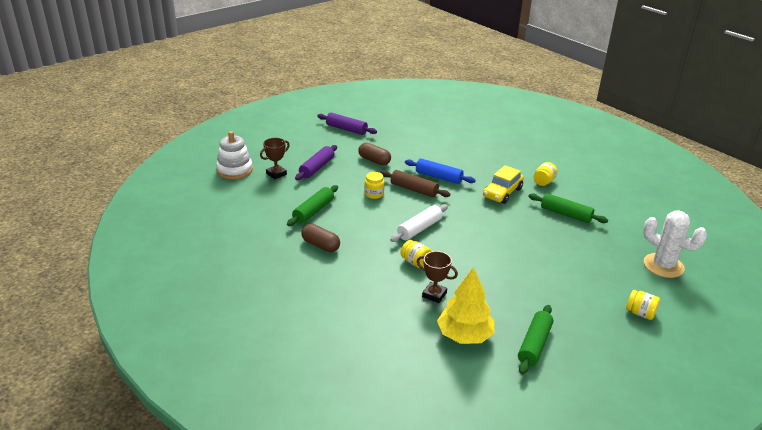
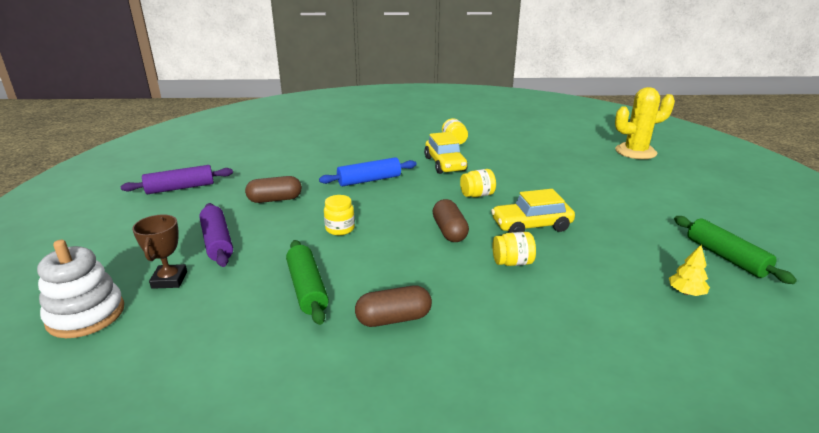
camera: 50 degrees left, 5 degrees down
brown rolling pin [380,170,450,197] -> none
white rolling pin [390,204,448,242] -> brown capsule [432,199,469,242]
brown trophy [416,251,458,303] -> none
yellow tree [437,267,495,344] -> yellow tree [669,245,710,296], size x0.47
green rolling pin [528,193,608,223] -> none
yellow jar [626,290,660,320] -> yellow jar moved to [460,169,496,197]
white cactus [643,210,707,278] -> yellow cactus [615,87,675,159]
none -> yellow car [491,189,575,233]

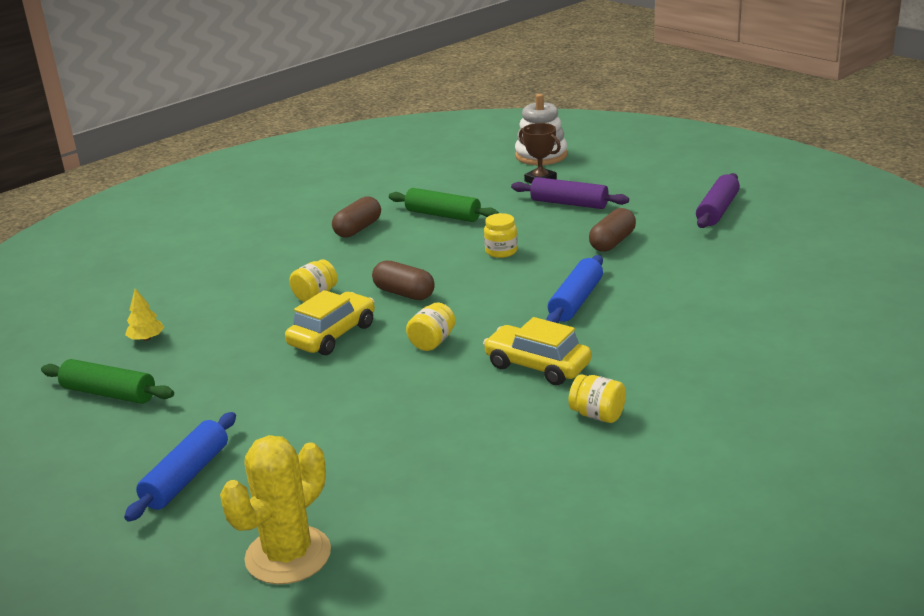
camera: 140 degrees right, 0 degrees up
none -> blue rolling pin [124,412,236,522]

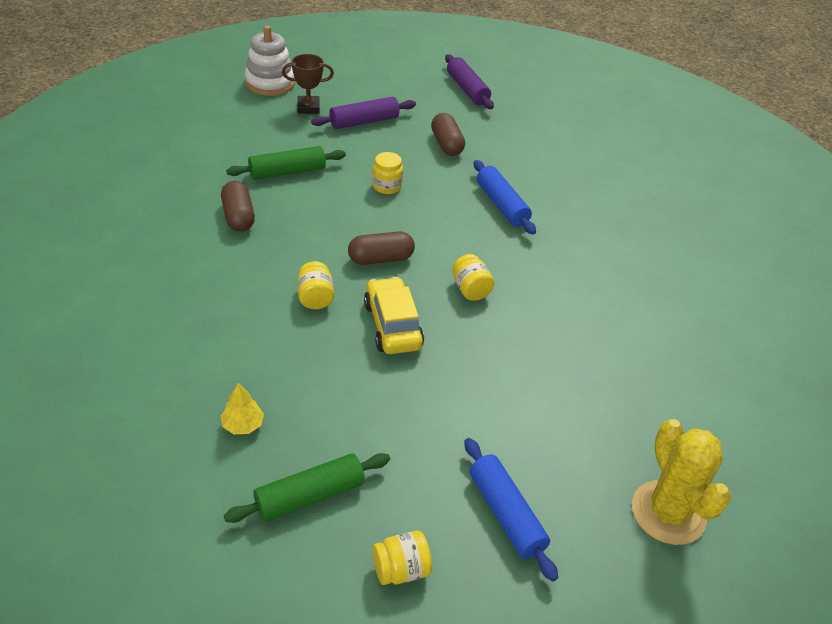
camera: 55 degrees left, 15 degrees up
yellow car [483,317,591,385] -> none
yellow jar [568,375,626,423] -> yellow jar moved to [372,530,432,585]

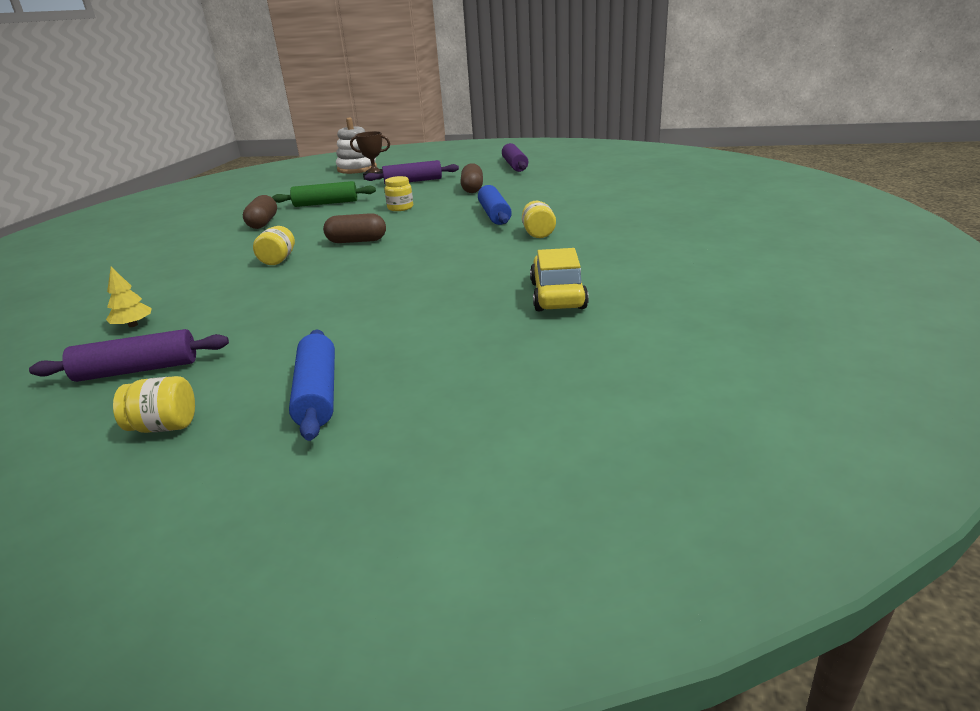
camera: 20 degrees right, 15 degrees down
green rolling pin [224,453,390,523] -> purple rolling pin [29,329,229,382]
yellow car [364,277,424,354] -> yellow car moved to [530,248,589,311]
yellow jar [452,254,495,301] -> yellow jar moved to [522,201,556,238]
yellow cactus [632,419,731,545] -> none

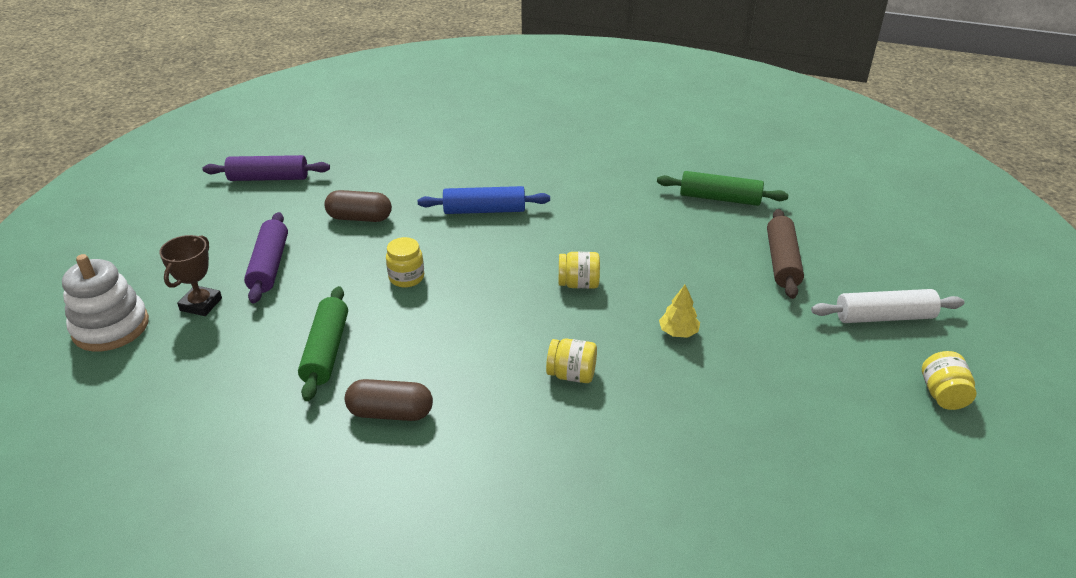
camera: 85 degrees left, 10 degrees up
purple rolling pin [29,329,229,382] -> none
yellow tree [106,267,152,327] -> yellow tree moved to [659,285,700,338]
blue rolling pin [289,330,335,441] -> white rolling pin [811,289,964,323]
brown capsule [323,213,386,243] -> none
yellow jar [522,201,556,238] -> yellow jar moved to [559,252,600,289]
yellow car [530,248,589,311] -> green rolling pin [657,171,789,206]
none -> brown rolling pin [767,209,804,299]

